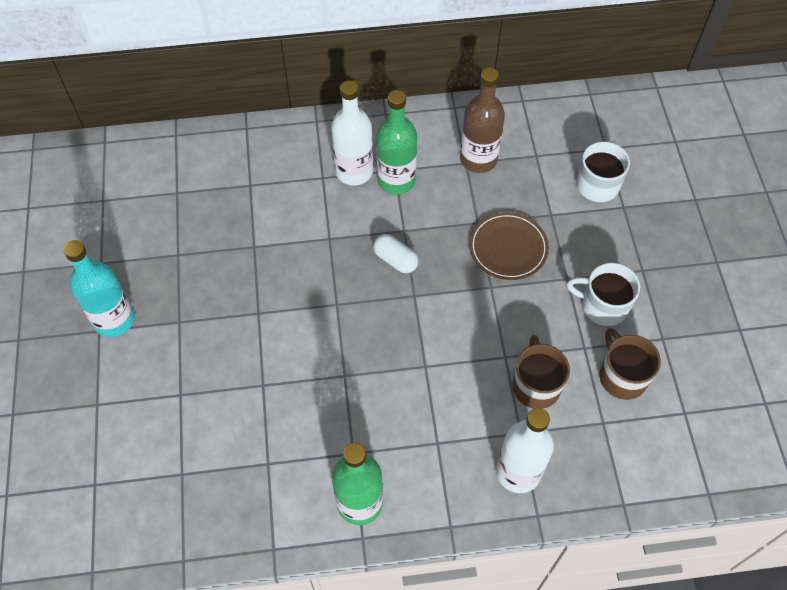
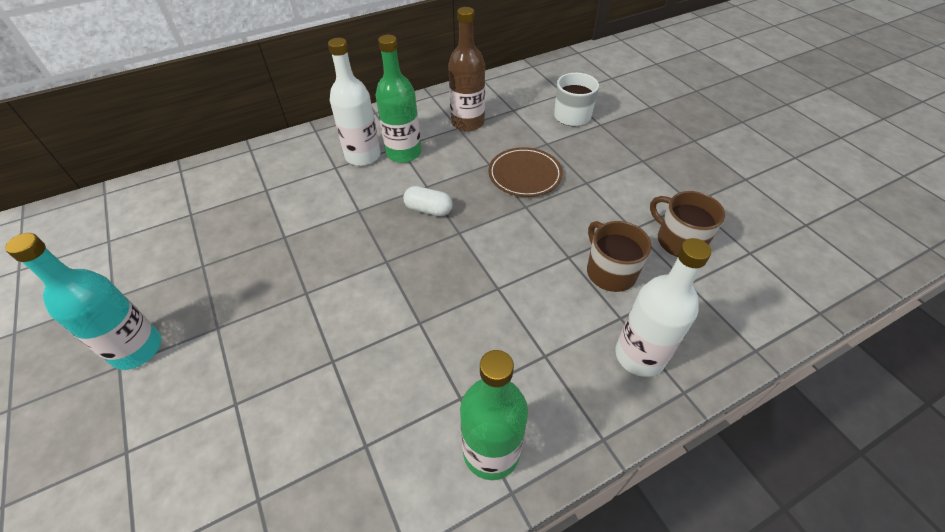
camera: 20 degrees left, 10 degrees down
white mug [567,263,640,326] -> none

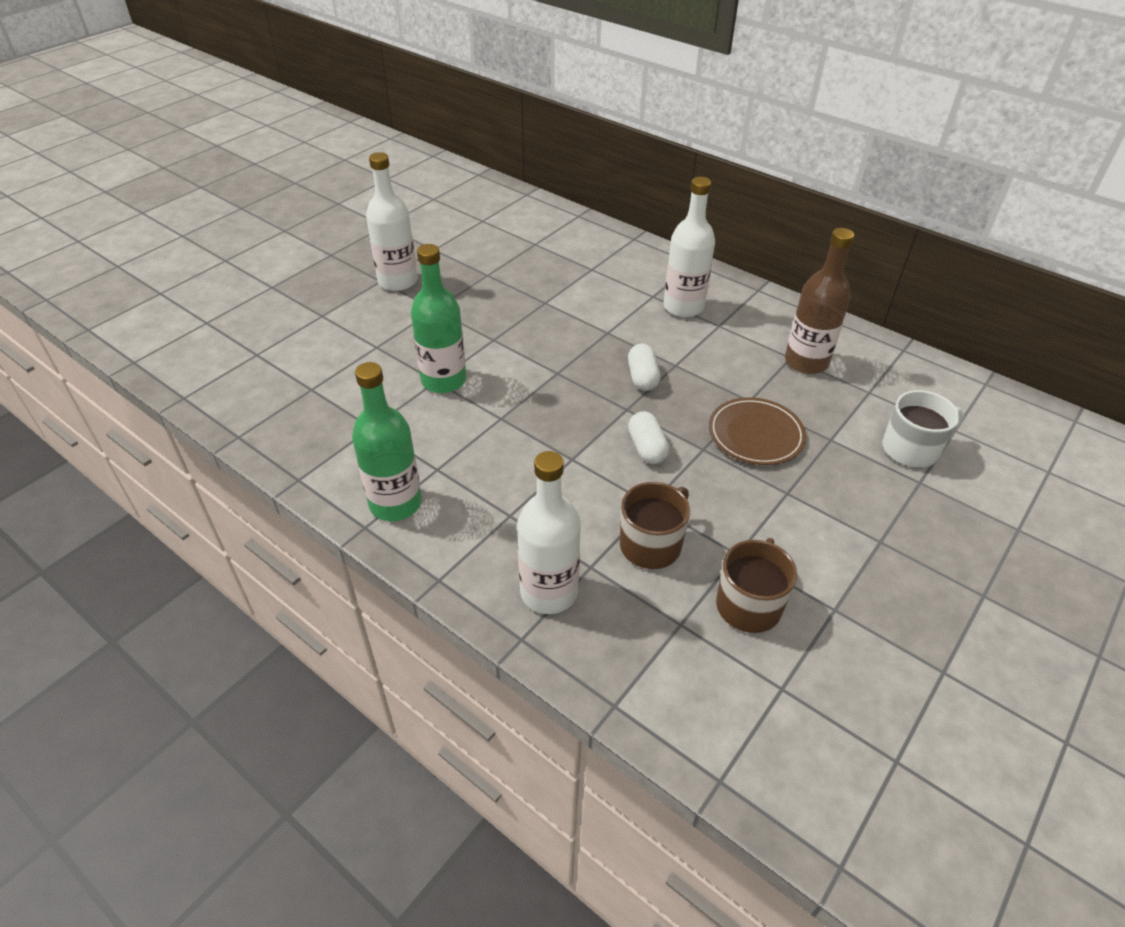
camera: 65 degrees right, 5 degrees down
turquoise bottle [5,233,162,370] -> white bottle [366,152,418,291]
green bottle [375,35,421,163] -> green bottle moved to [411,244,466,393]
none -> white capsule [628,411,669,464]

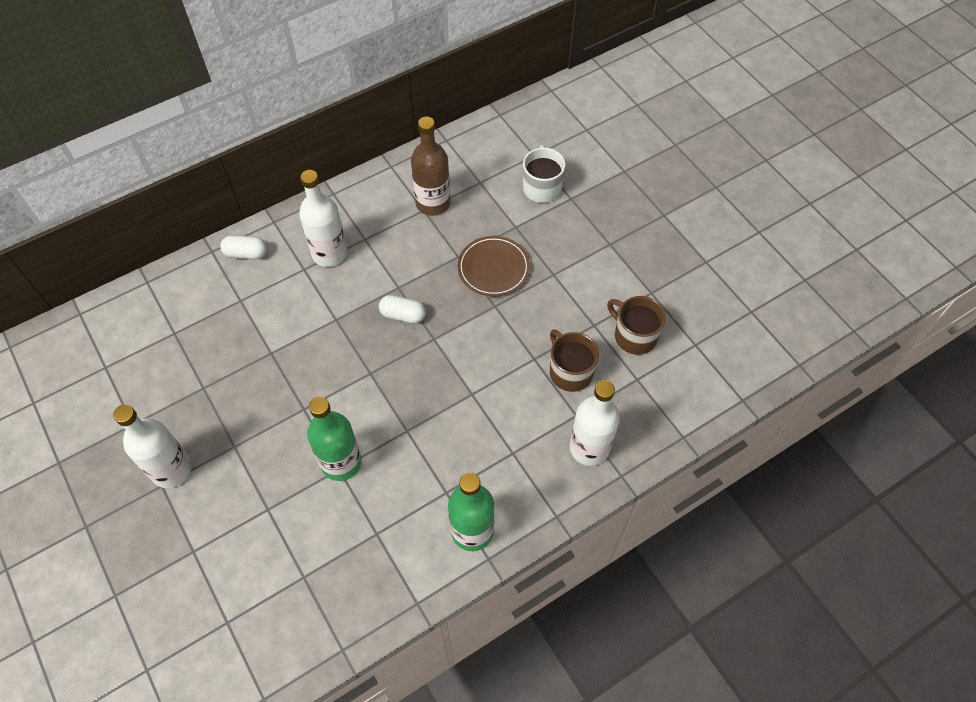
camera: 70 degrees left, 15 degrees up
white capsule [628,411,669,464] -> white capsule moved to [220,235,267,259]

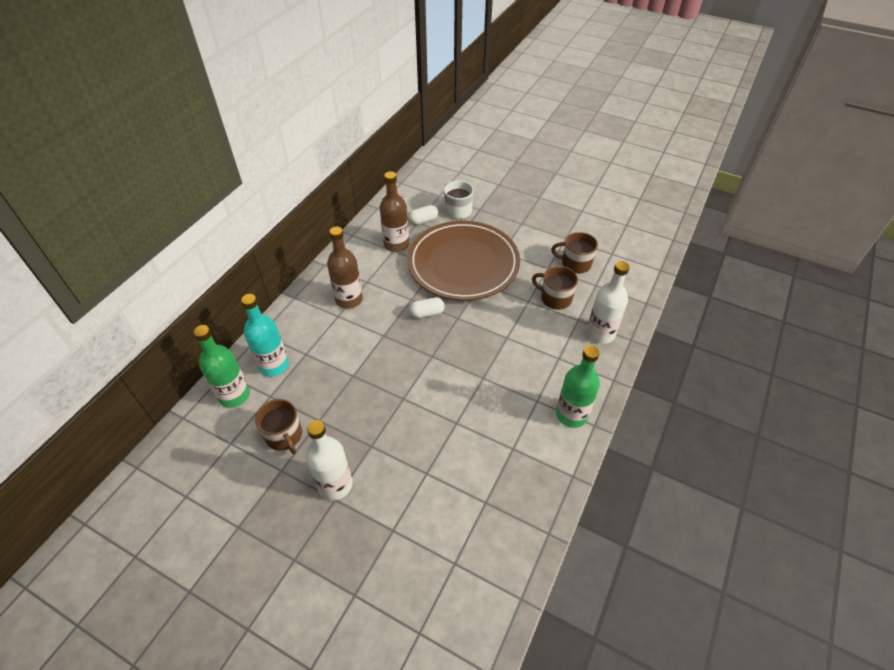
camera: 30 degrees left, 10 degrees down
white capsule [220,235,267,259] -> white capsule moved to [408,205,438,225]
white bottle [299,170,347,267] -> brown bottle [327,227,363,309]
green bottle [307,397,361,481] -> green bottle moved to [193,325,250,408]
brown plate [458,236,530,296] -> brown plate [407,221,520,301], size x2.15
none -> turquoise bottle [241,294,289,377]
none -> brown mug [255,399,302,454]

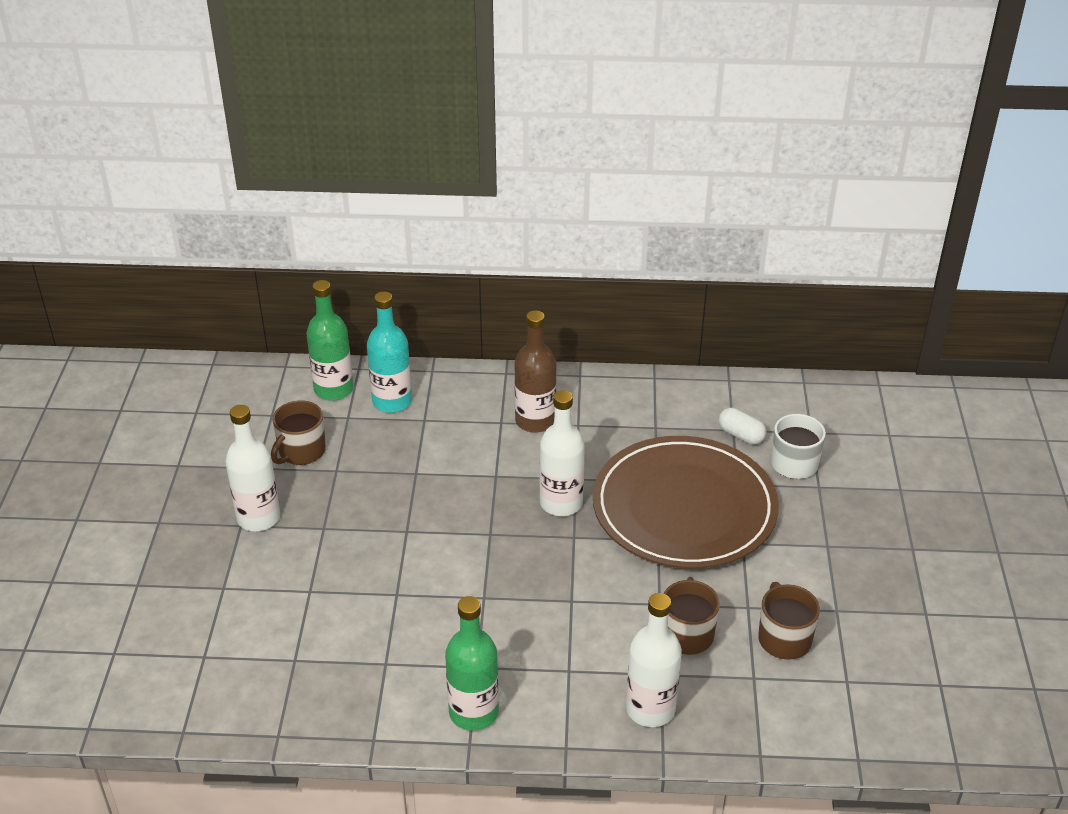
camera: 65 degrees right, 10 degrees down
brown bottle [380,171,409,252] -> none
white capsule [409,297,445,319] -> white bottle [540,390,585,516]

